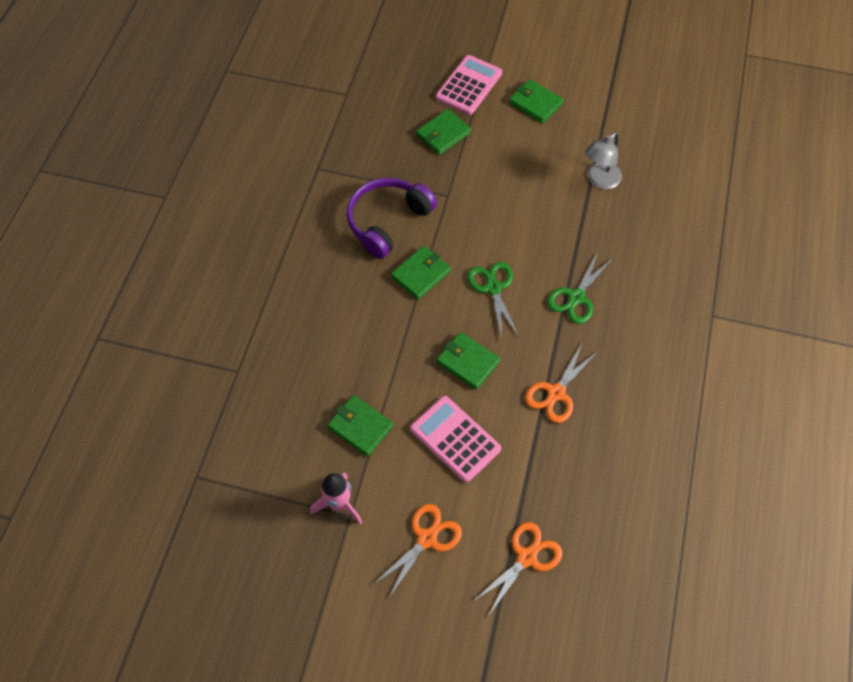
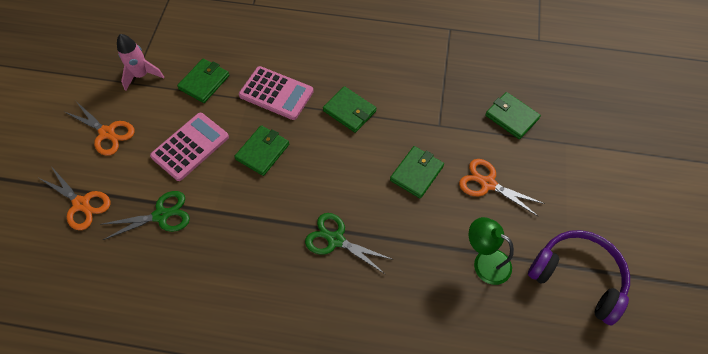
camera: 85 degrees right, 0 degrees up
purple headphones [346,178,437,259] -> purple headphones moved to [528,230,630,326]
pink calculator [436,55,502,115] -> pink calculator moved to [239,66,314,120]
green scissors [467,262,519,340] -> green scissors moved to [100,191,190,240]
green wallet [509,79,564,124] -> green wallet moved to [390,146,444,199]
orange scissors [525,344,597,423] -> orange scissors moved to [459,159,545,217]
grey lamp [585,132,622,189] -> green lamp [469,217,514,285]

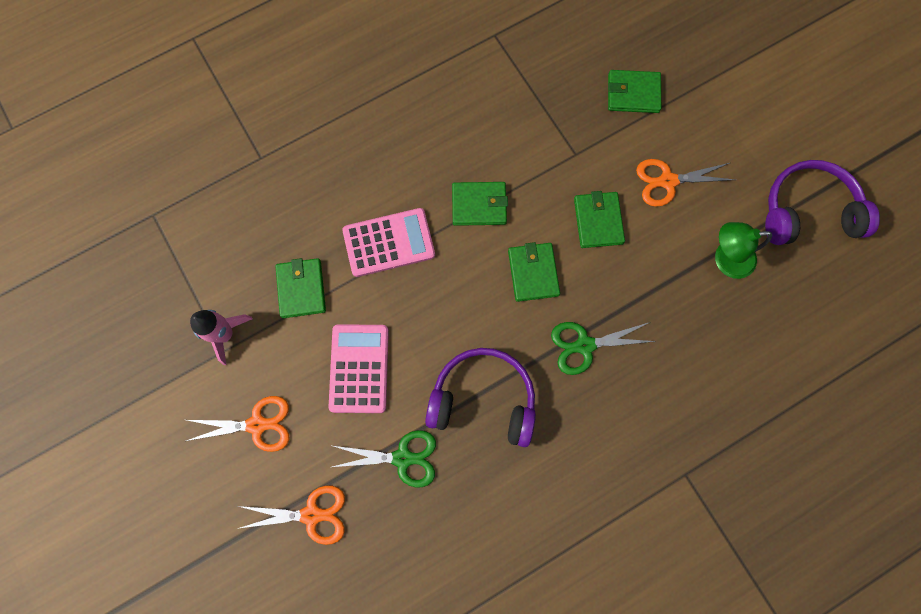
camera: 40 degrees left, 15 degrees up
green scissors [100,191,190,240] -> green scissors turned 60 degrees clockwise [332,430,436,487]
green wallet [234,125,289,176] -> green wallet moved to [508,242,560,302]
none -> purple headphones [425,348,536,447]

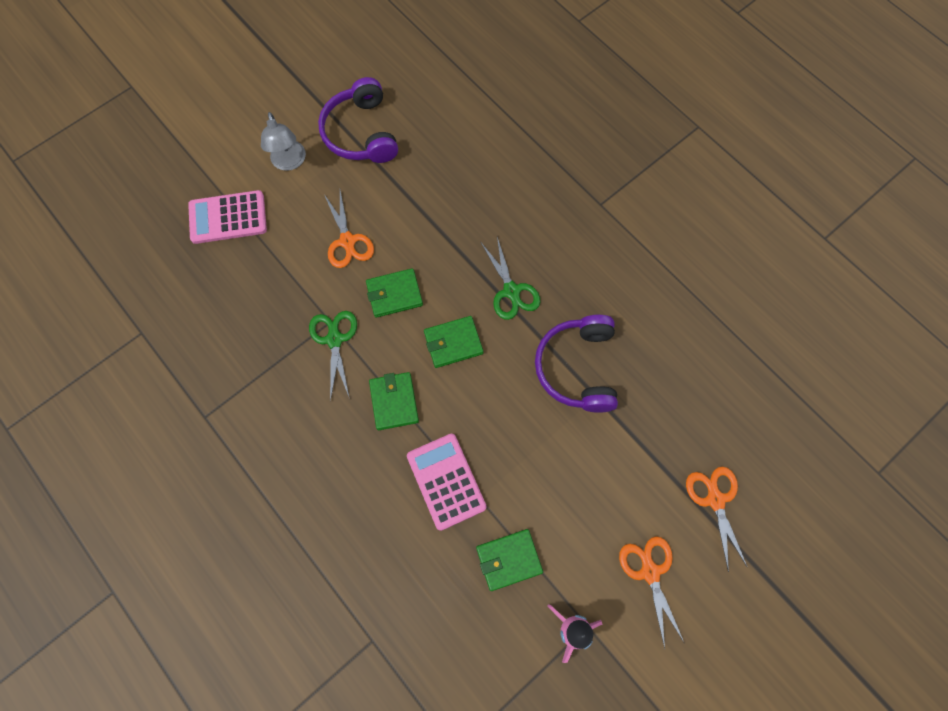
camera: 100 degrees left, 5 degrees down
pink calculator [329,324,389,413] -> pink calculator moved to [188,190,267,244]
green scissors [332,430,436,487] -> green scissors moved to [309,311,357,401]
green wallet [608,70,661,113] -> none
green lamp [715,222,772,279] -> none
none -> grey lamp [261,112,306,171]

